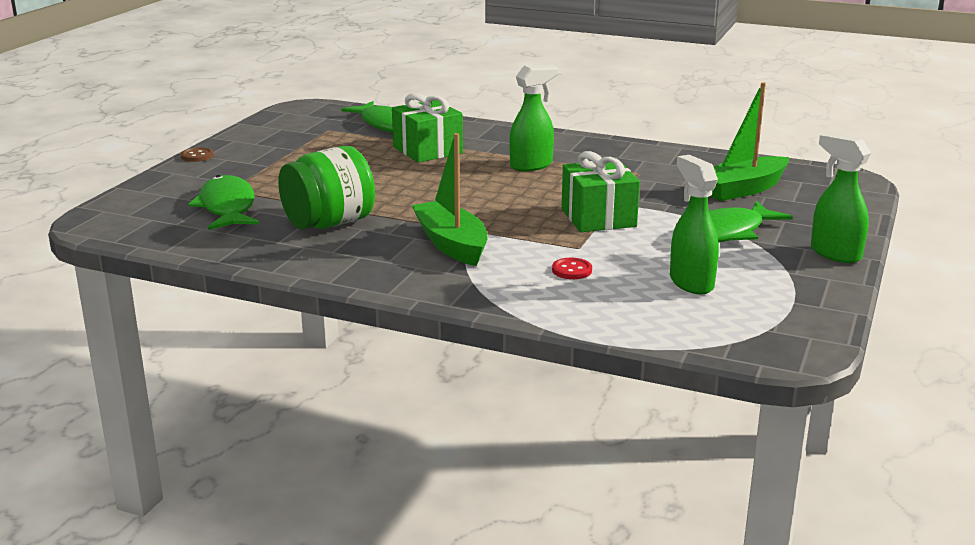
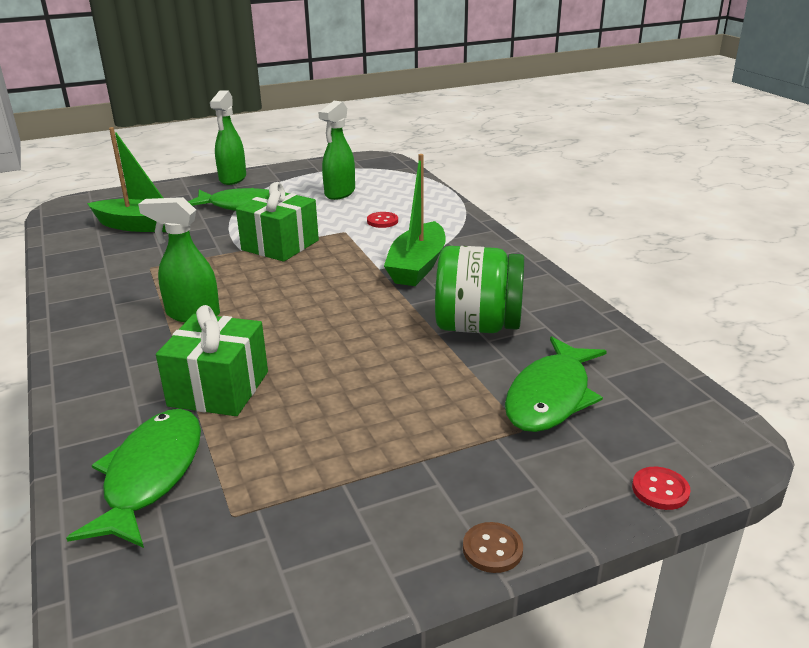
camera: 135 degrees left, 5 degrees up
none -> red button [632,467,691,510]

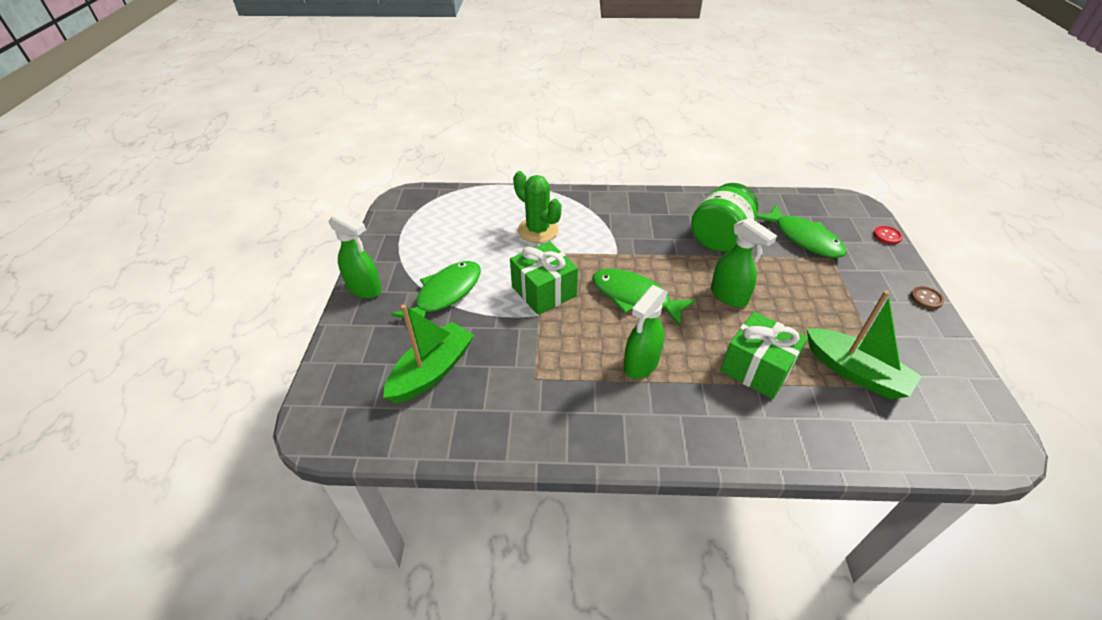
camera: 65 degrees left, 15 degrees up
green fish [66,409,201,548] -> green fish moved to [592,269,695,326]
green spray bottle [319,101,355,200] -> green spray bottle moved to [711,218,777,307]
red button [367,212,398,228] -> green cactus [513,171,562,243]
green boat [384,154,446,286] -> green boat moved to [806,290,922,399]

